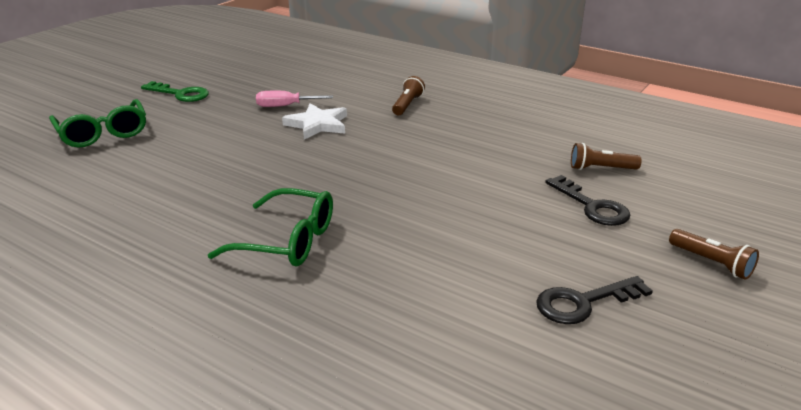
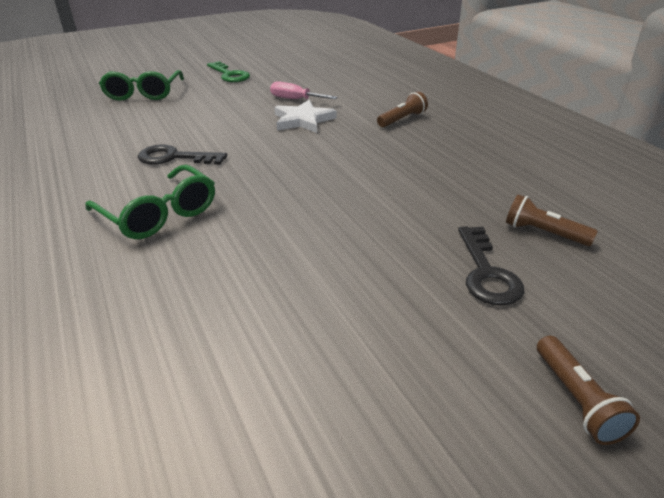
camera: 30 degrees right, 5 degrees up
black key [536,276,653,324] -> black key moved to [138,144,227,165]

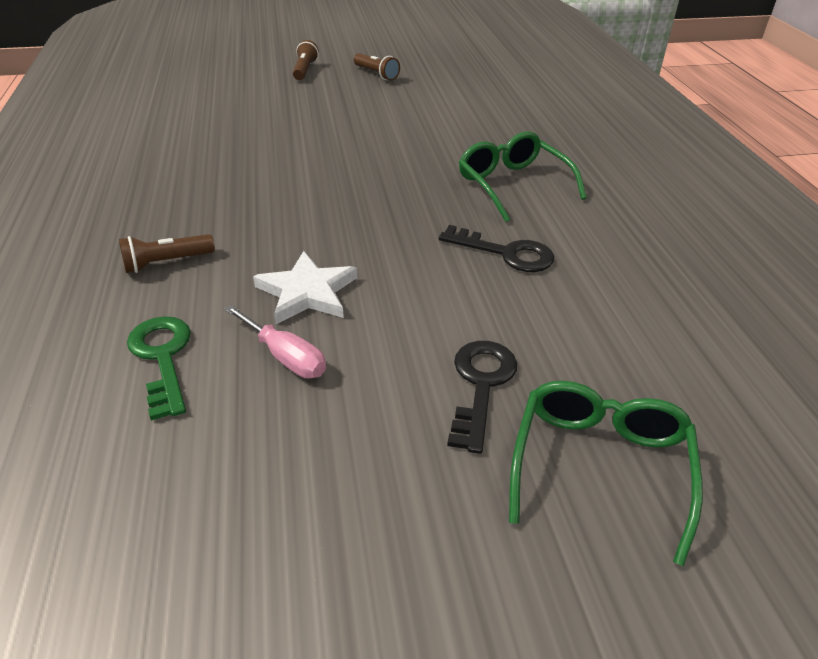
camera: 165 degrees left, 5 degrees up
green key [207,61,250,82] -> green key moved to [127,316,191,420]
black key [458,226,524,306] -> black key moved to [447,341,517,454]
brown flashlight [506,194,598,246] -> brown flashlight moved to [354,53,400,81]

